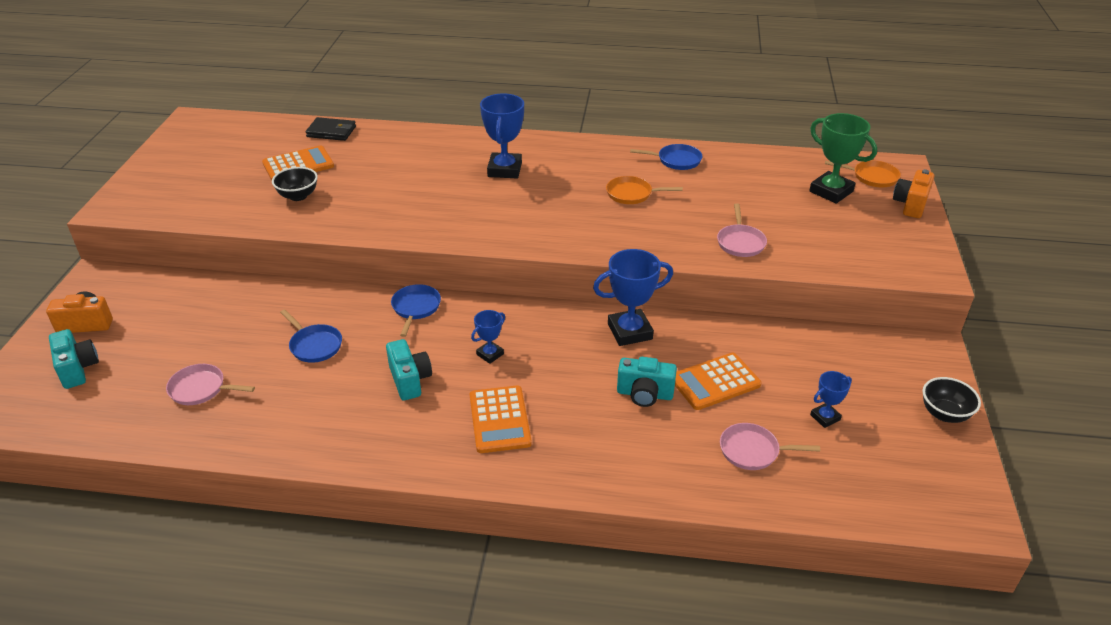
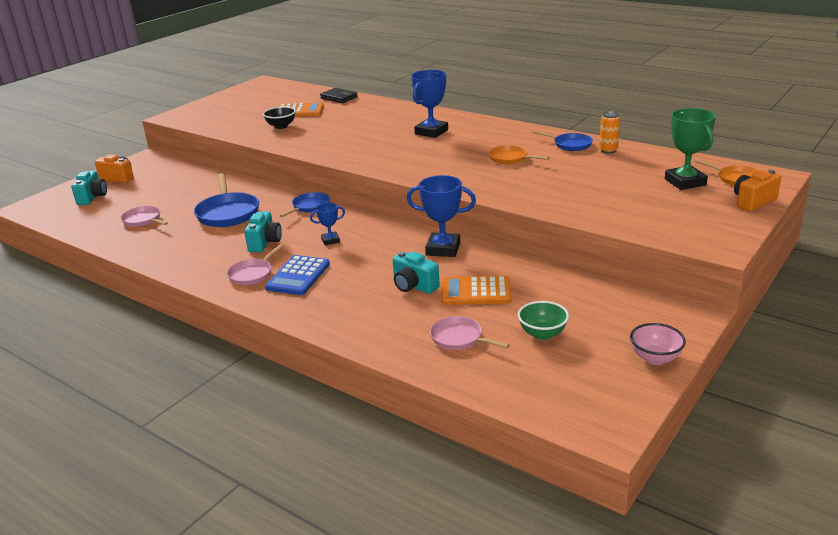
camera: 30 degrees right, 10 degrees down
blue pan [280,309,342,363] -> blue pan [194,173,259,227], size x1.67
orange calculator [470,386,532,453] -> blue calculator [265,255,330,295]
pink pan [717,203,767,257] -> pink pan moved to [227,244,284,285]
blue trophy [810,371,852,428] -> green bowl [518,301,569,340]
black bowl [922,377,981,423] -> pink bowl [630,323,686,365]
none -> orange can [599,111,620,153]

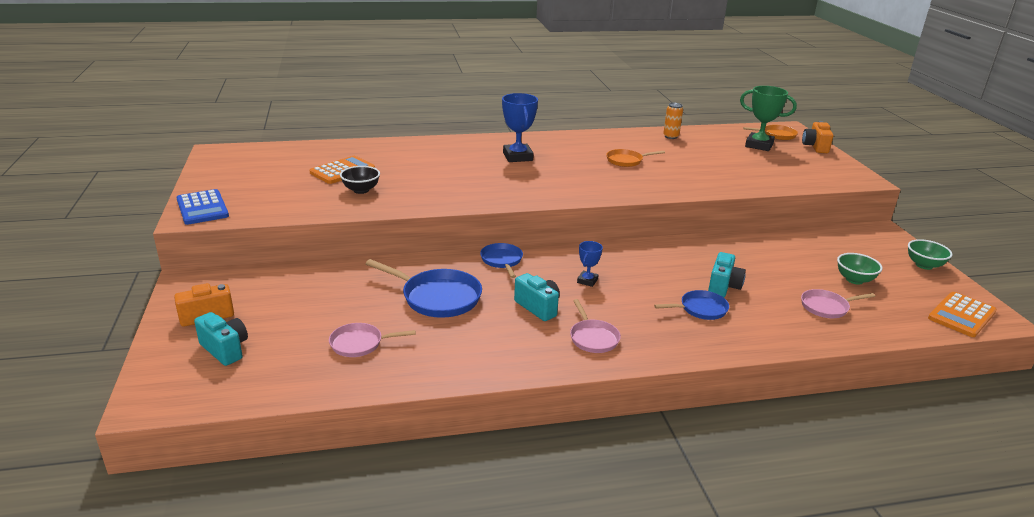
camera: 50 degrees left, 0 degrees up
blue calculator [265,255,330,295] -> blue calculator moved to [176,189,229,225]
black wallet [320,88,358,103] -> none
turquoise camera [393,252,440,294] -> turquoise camera turned 60 degrees counterclockwise [708,252,746,297]
blue trophy [407,175,476,257] -> none
orange calculator [442,276,511,305] -> orange calculator moved to [928,292,997,337]
blue pan [533,130,593,151] -> blue pan moved to [654,290,729,320]
pink bowl [630,323,686,365] -> green bowl [908,239,952,270]

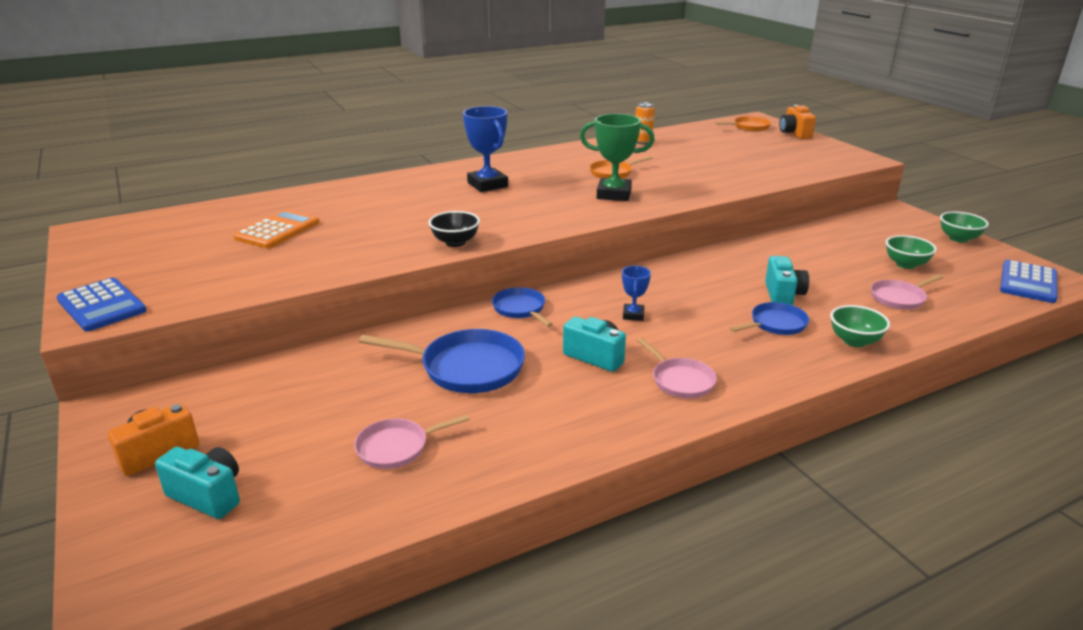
camera: 15 degrees left, 0 degrees up
black bowl [340,166,380,194] -> black bowl moved to [429,211,480,247]
green trophy [740,86,797,151] -> green trophy moved to [580,114,655,201]
orange calculator [928,292,997,337] -> blue calculator [1000,260,1058,303]
none -> green bowl [830,305,890,347]

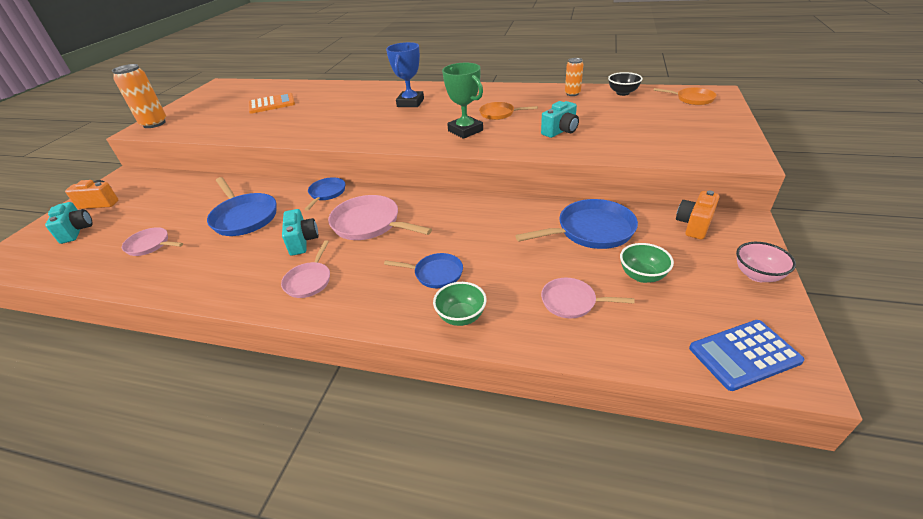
camera: 45 degrees right, 10 degrees up
blue calculator [56,278,147,331] -> orange can [112,64,166,128]
black bowl [429,211,480,247] -> black bowl moved to [608,72,643,96]
blue trophy [622,266,651,321] -> pink pan [328,195,432,240]
turquoise camera [765,256,809,305] -> turquoise camera moved to [541,101,579,138]
orange camera [779,105,816,139] -> orange camera moved to [676,191,719,239]
green bowl [940,211,989,243] -> pink bowl [736,242,796,282]
none -> blue pan [515,199,638,249]

